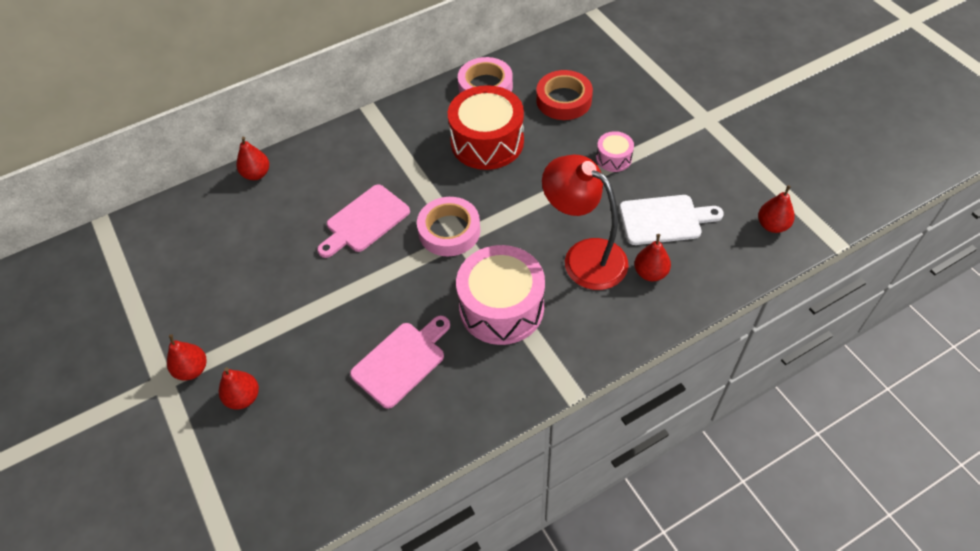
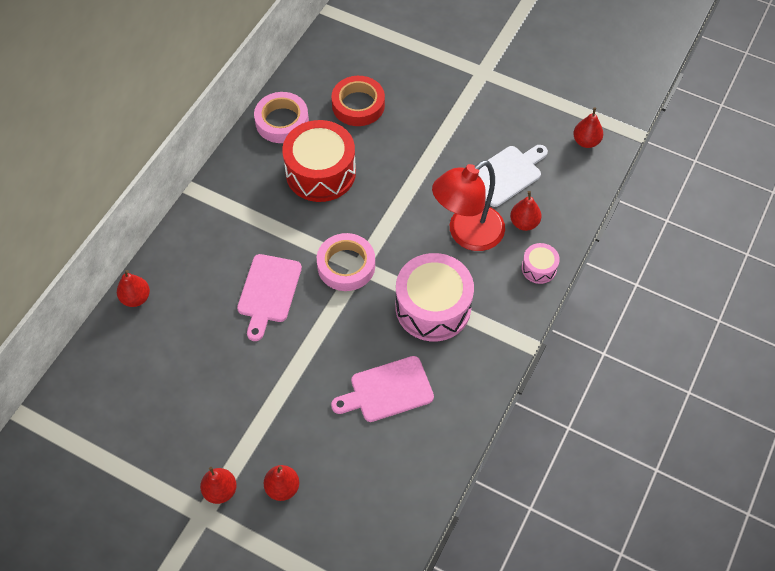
camera: 35 degrees left, 5 degrees up
pink cutting board [350,315,450,409] -> pink cutting board turned 120 degrees counterclockwise [331,356,434,422]
red lamp [542,155,629,290] -> red lamp turned 45 degrees counterclockwise [432,160,505,251]
pink drum [596,131,634,172] -> pink drum moved to [522,243,560,284]

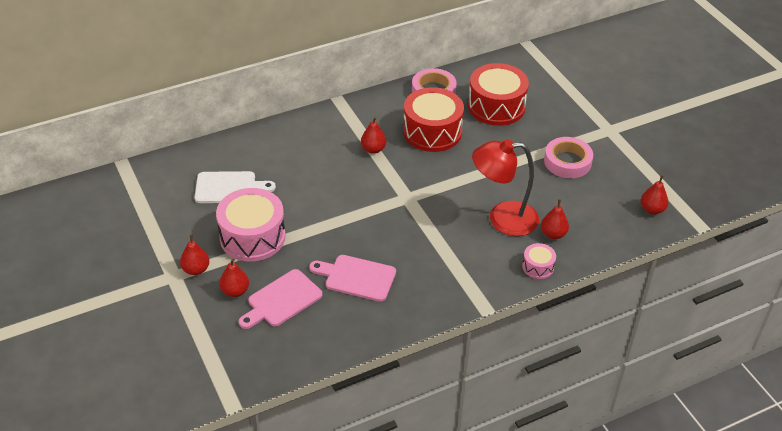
camera: 35 degrees right, 15 degrees down
red pear [117,270,150,307] -> red pear moved to [361,117,386,154]
pink cutting board [237,254,302,341] -> pink cutting board moved to [239,269,322,329]
pink tape [317,233,375,291] -> pink tape moved to [544,137,593,178]
red tape [331,76,385,126] -> red drum [468,63,529,126]
pink drum [396,253,474,341] -> pink drum moved to [216,188,286,262]
white cutting board [478,145,548,207] -> white cutting board moved to [195,171,276,203]

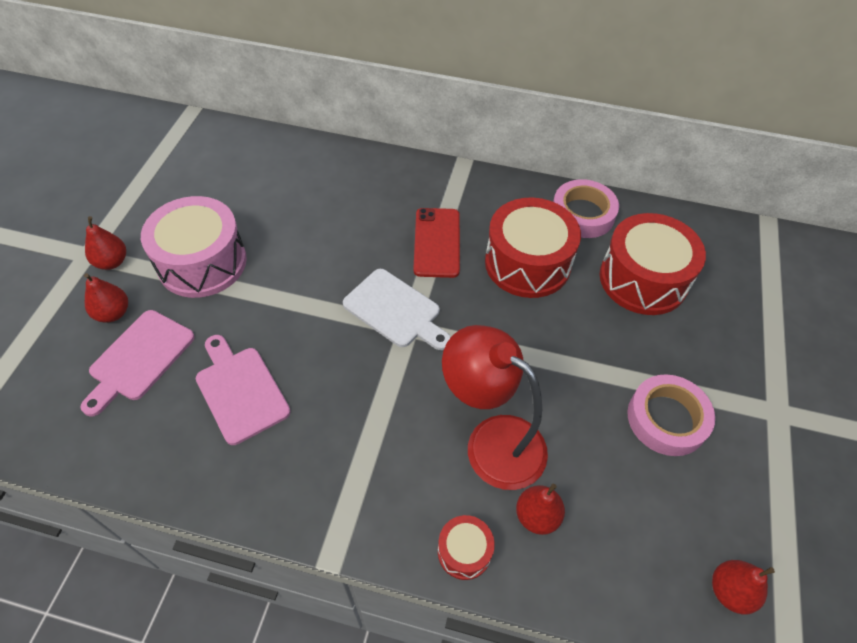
camera: 40 degrees right, 10 degrees up
white cutting board [195,171,276,203] -> white cutting board moved to [343,269,451,350]
pink cutting board [239,269,322,329] -> pink cutting board turned 60 degrees counterclockwise [81,310,195,417]
red pear [361,117,386,154] -> red phone [413,208,460,278]
pink drum [522,243,556,279] -> red drum [438,515,495,580]

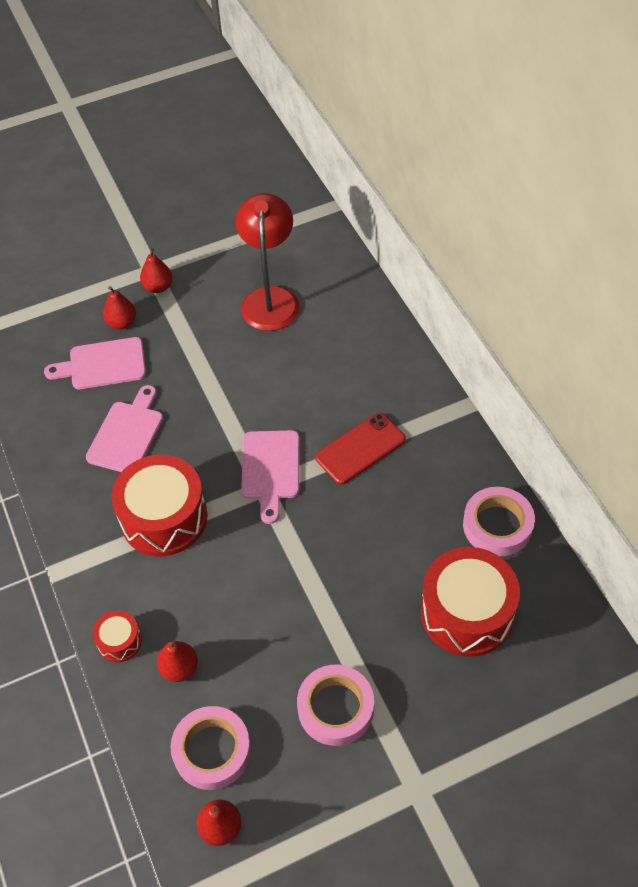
camera: 55 degrees right, 0 degrees up
pink drum [141,196,247,298] -> none
white cutting board [343,269,451,350] -> pink cutting board [241,430,299,524]
red lamp [442,325,548,490] -> red lamp moved to [236,193,300,331]
red drum [485,198,581,298] -> red drum moved to [111,455,207,556]
none -> pink tape [171,706,251,790]

